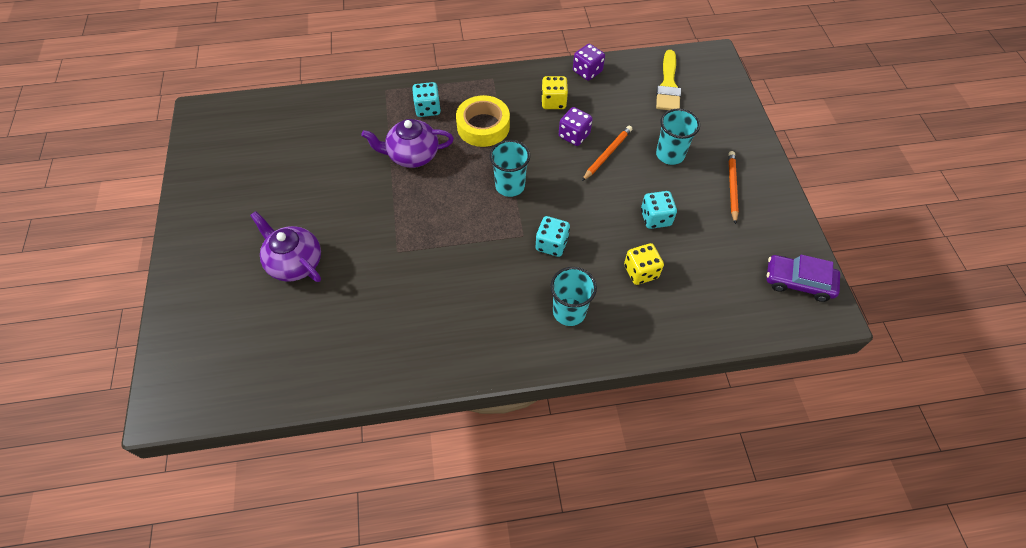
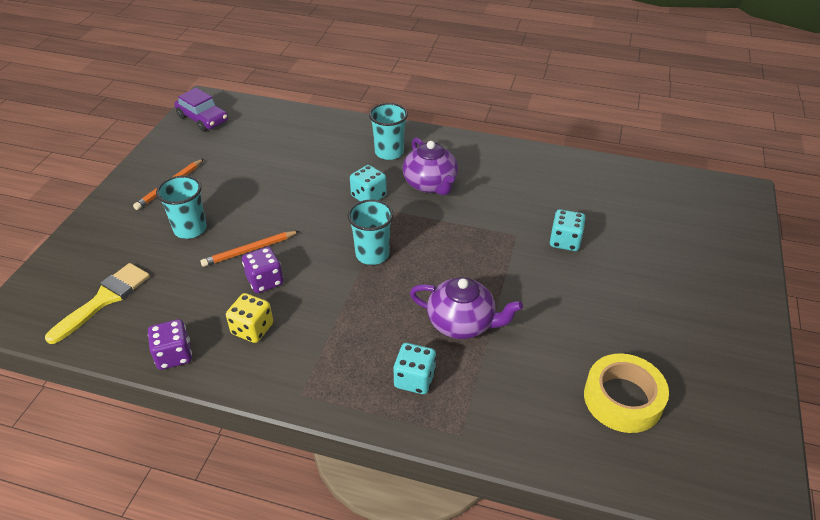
camera: 155 degrees left, 15 degrees down
purple teapot [250,211,321,282] -> purple teapot moved to [403,137,458,195]
yellow tape [456,95,510,147] -> yellow tape moved to [584,353,669,433]
yellow dice [624,243,664,285] -> none
turquoise dice [641,191,677,229] -> turquoise dice moved to [550,209,586,251]

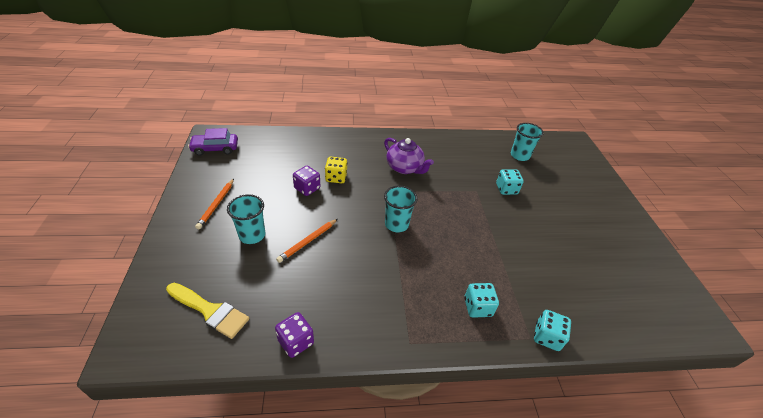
camera: 25 degrees left, 0 degrees up
yellow brush [45,263,150,344] -> yellow brush turned 105 degrees clockwise [166,283,249,339]
purple car [174,88,228,132] -> purple car turned 150 degrees clockwise [188,128,238,156]
yellow dice [226,293,273,343] -> yellow dice moved to [325,157,347,183]
purple dice [242,247,284,293] -> purple dice moved to [293,166,320,196]
turquoise dice [350,165,387,201] -> turquoise dice moved to [534,310,571,351]
turquoise cup [369,103,408,160] -> turquoise cup moved to [511,123,544,161]
purple teapot [410,277,523,339] -> none
yellow tape [584,353,669,433] -> none

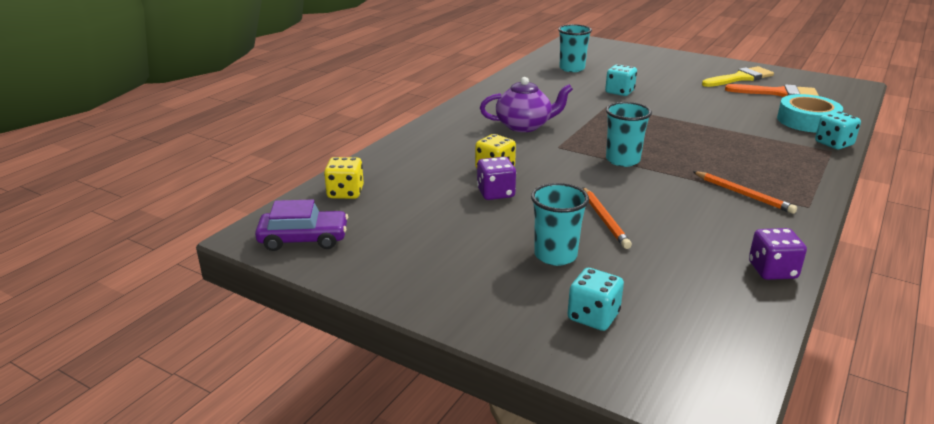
camera: 50 degrees left, 15 degrees down
yellow brush [166,283,249,339] -> yellow brush moved to [702,66,774,87]
purple car [188,128,238,156] -> purple car turned 120 degrees counterclockwise [255,199,348,251]
orange pencil [195,179,234,229] -> orange pencil moved to [692,171,797,214]
turquoise dice [464,283,499,318] -> turquoise dice moved to [568,268,624,331]
none -> yellow dice [324,157,364,199]
none -> orange brush [725,84,819,97]
none -> turquoise tape [777,94,843,133]

